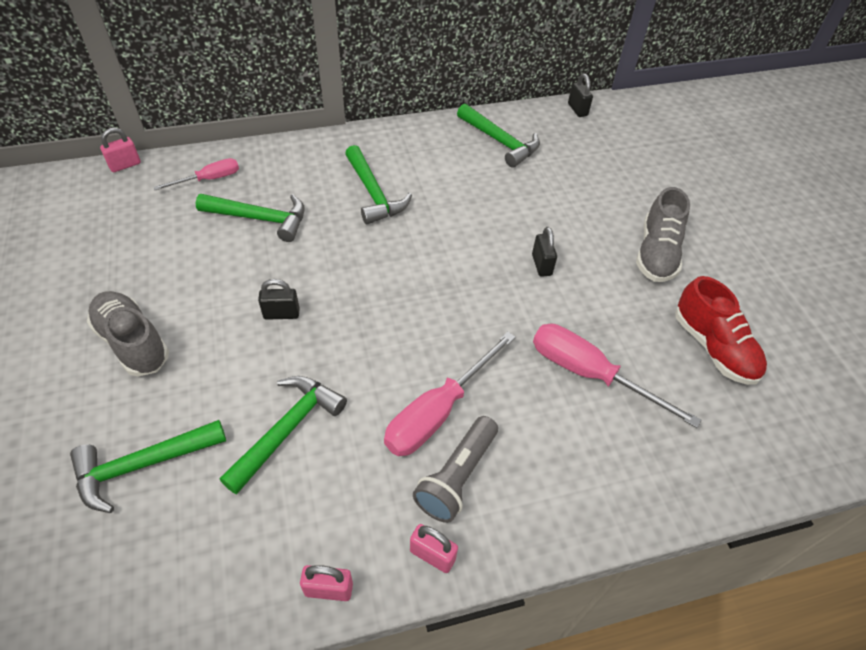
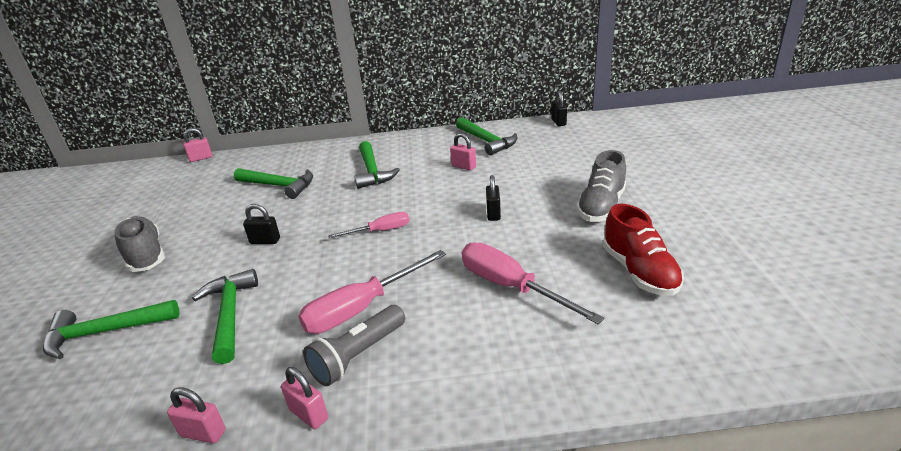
camera: 15 degrees right, 20 degrees down
pink screwdriver [154,158,239,190] -> pink screwdriver moved to [328,212,410,238]
green hammer [220,376,347,494] -> green hammer turned 60 degrees counterclockwise [192,269,258,364]
none -> pink padlock [450,133,476,171]

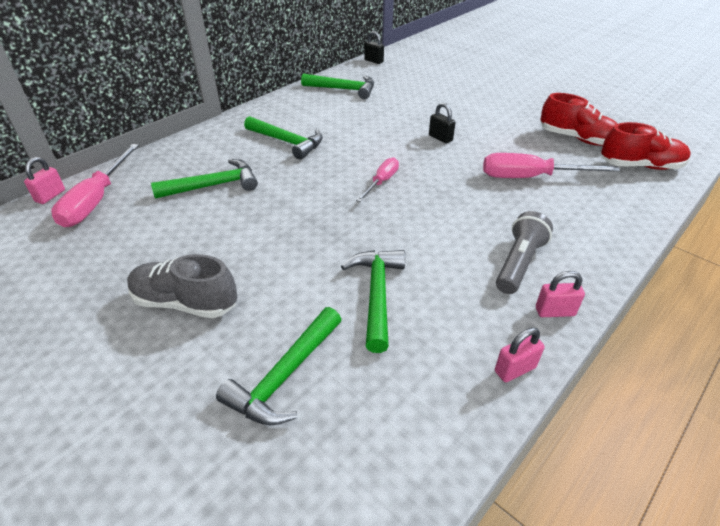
camera: 45 degrees left, 10 degrees up
green hammer [192,269,258,364] -> green hammer turned 60 degrees clockwise [341,250,405,353]
black padlock [243,204,280,244] -> none
pink screwdriver [298,250,446,334] -> pink screwdriver moved to [51,144,139,227]
grey flashlight [303,305,405,386] -> grey flashlight turned 150 degrees counterclockwise [496,211,553,294]
pink padlock [450,133,476,171] -> none
grey shoe [576,150,626,222] -> none
none -> red shoe [601,122,691,170]

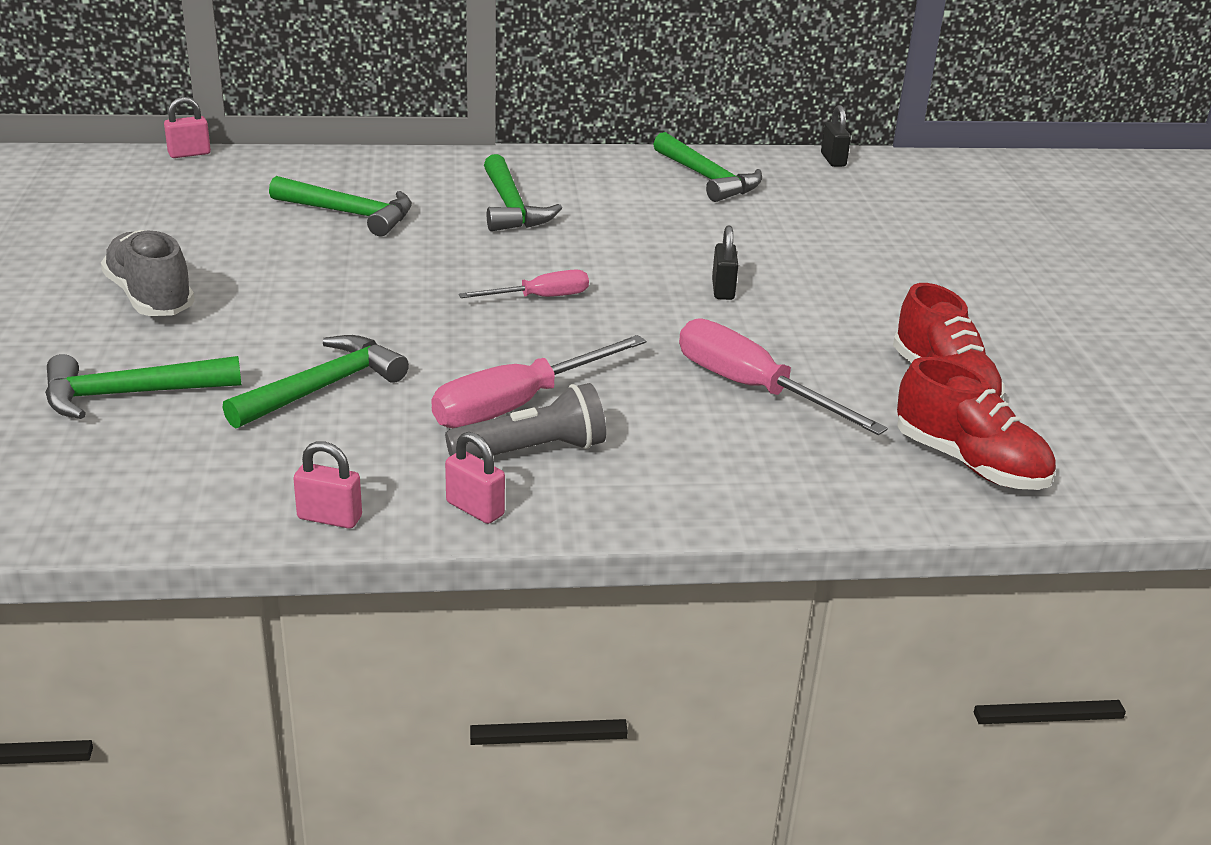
camera: 40 degrees right, 10 degrees down
pink screwdriver [51,144,139,227] -> pink screwdriver moved to [431,335,646,428]

